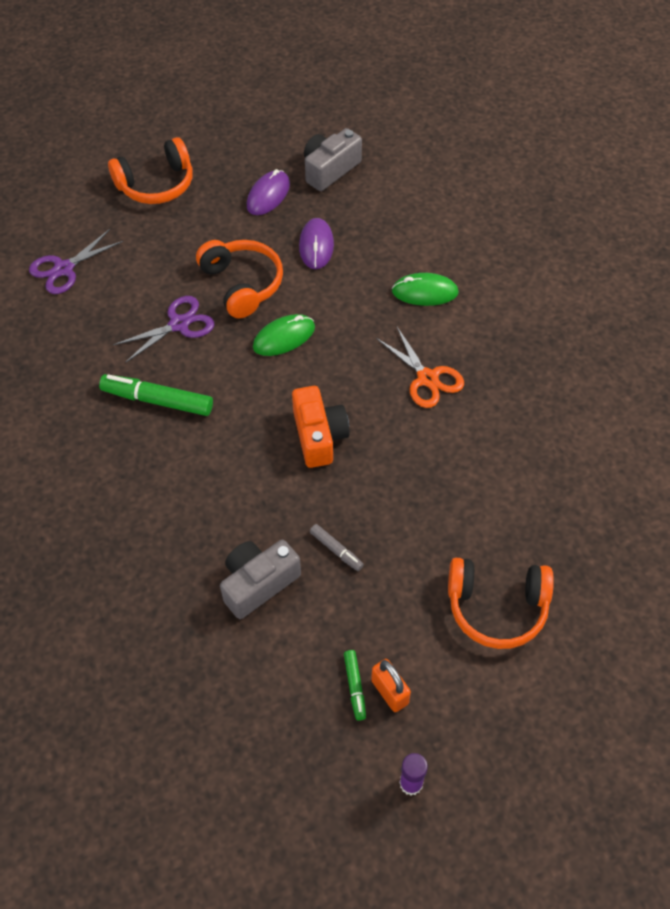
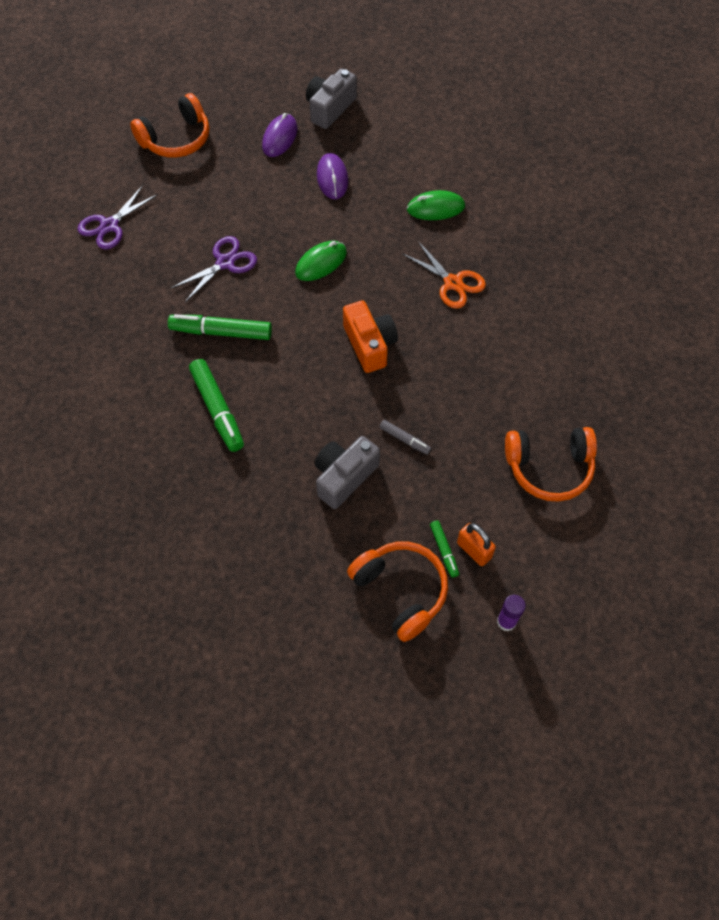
camera: 10 degrees left, 5 degrees up
orange headphones [196,240,283,318] -> orange headphones moved to [347,541,448,642]
none -> green marker [189,359,244,452]

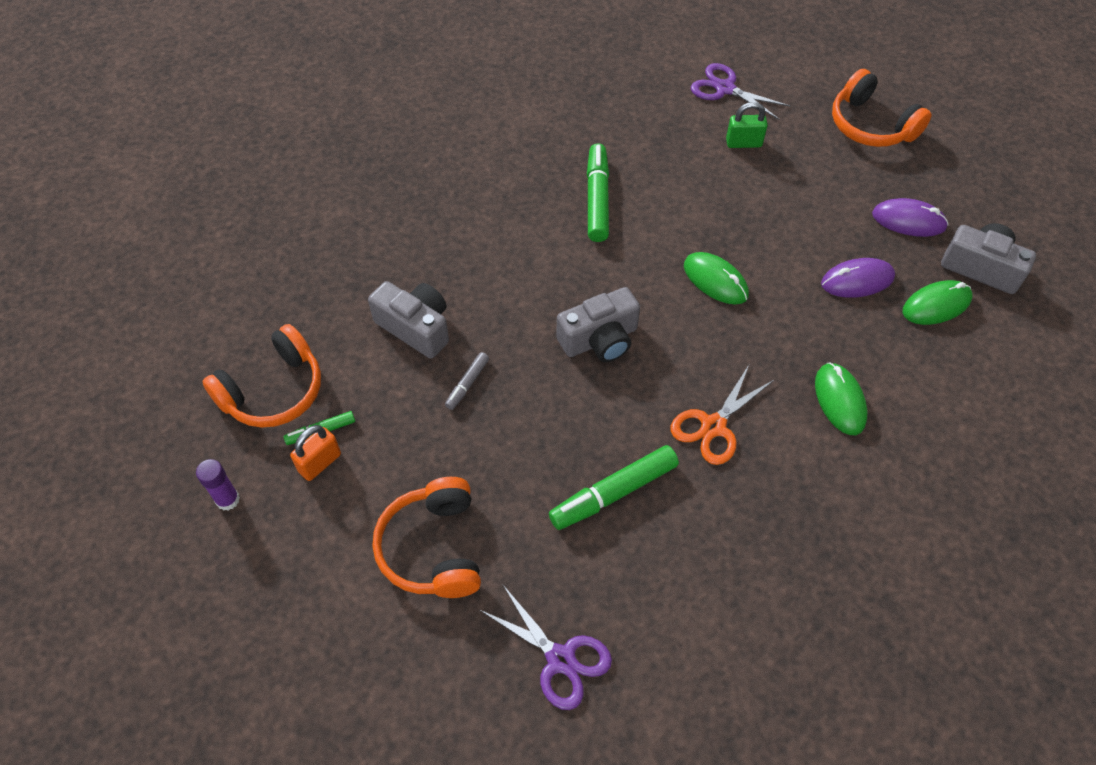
camera: 85 degrees right, 5 degrees down
purple scissors [170,236,257,302] -> purple scissors moved to [480,585,612,710]
green marker [189,359,244,452] -> green marker moved to [549,445,679,530]
orange camera [343,300,398,373] -> grey camera [556,287,640,362]
none -> green padlock [726,102,768,148]
none -> green mouse [902,280,973,325]

